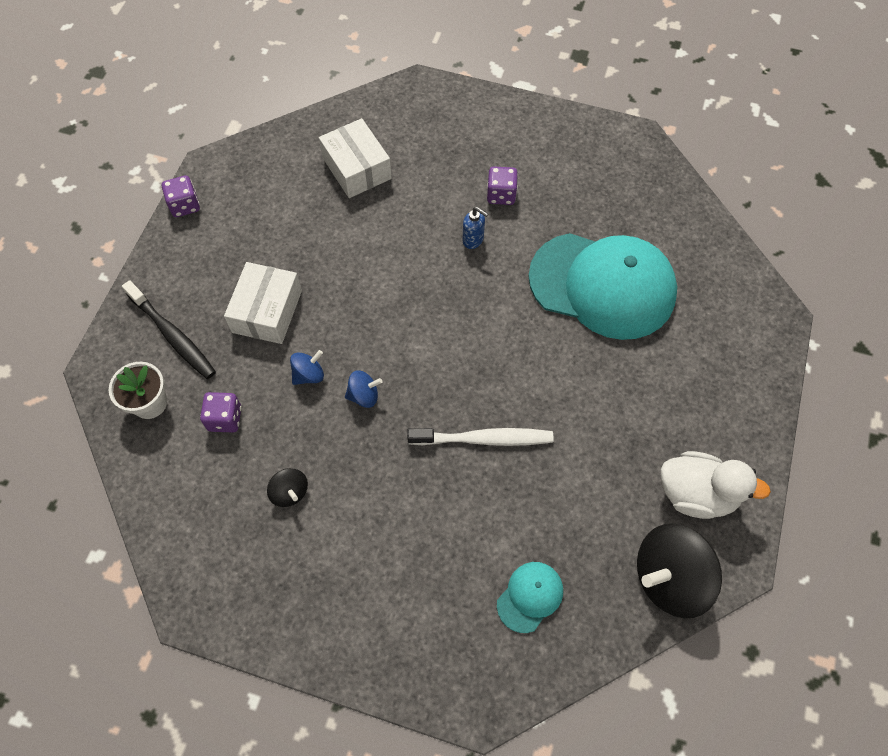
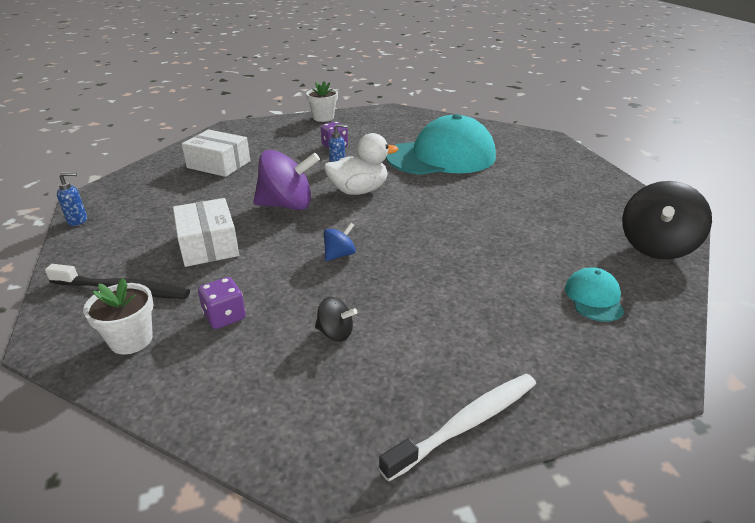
camera: 35 degrees left, 30 degrees down
purple dice [162,175,200,217] -> blue soap dispenser [57,172,87,226]
blue spinning top [290,350,324,385] -> none
white toothbrush [407,428,554,446] -> white toothbrush moved to [379,374,536,482]
white duck [661,451,771,519] -> white duck moved to [324,133,398,195]
none -> purple spinning top [253,150,320,210]
none -> white flower pot [306,81,338,122]

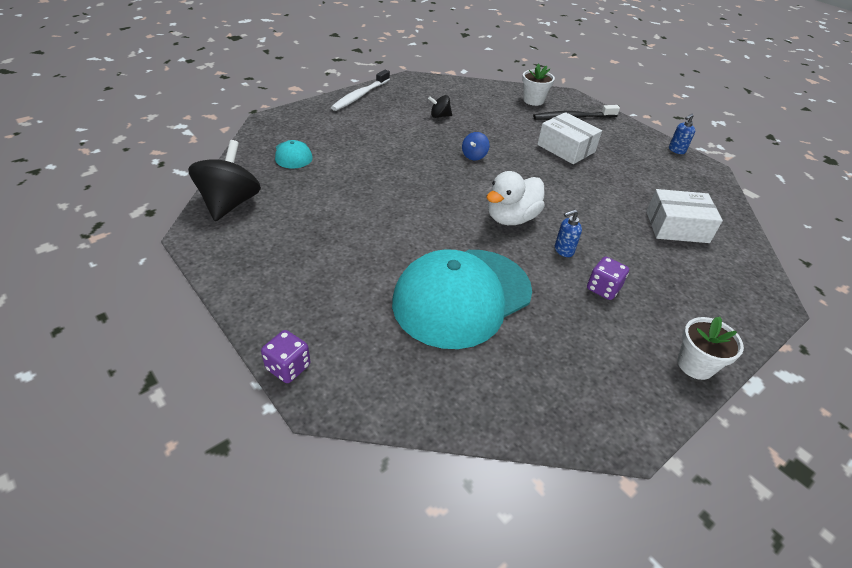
camera: 155 degrees right, 10 degrees up
purple dice [198,277,246,329] -> purple dice moved to [261,330,311,383]
purple spinning top [253,150,320,210] -> none

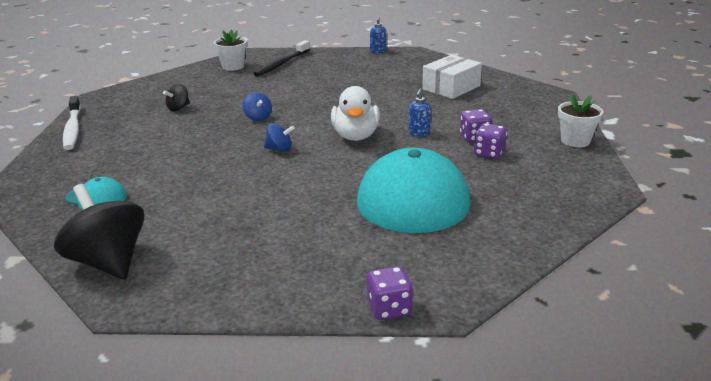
camera: 45 degrees left, 15 degrees down
white box [537,112,602,164] -> none
none -> blue spinning top [264,123,295,152]
none -> purple dice [474,123,507,159]

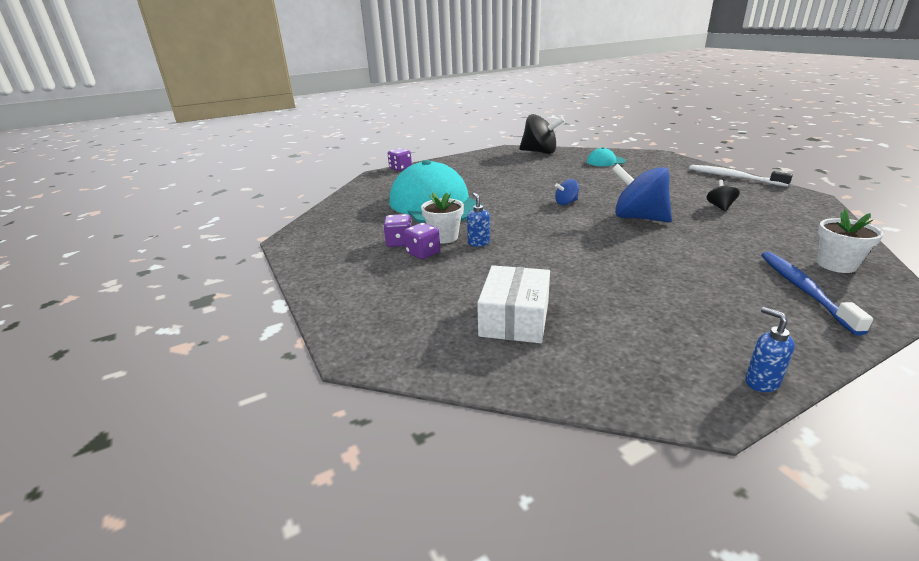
camera: 150 degrees right, 0 degrees up
blue spinning top [242,92,272,121] -> blue spinning top [612,164,672,222], size x2.08
black toothbrush [253,40,310,77] -> blue toothbrush [761,252,873,336]
white duck [331,86,380,141] -> none
white flower pot [558,94,604,147] -> white flower pot moved to [421,192,464,243]

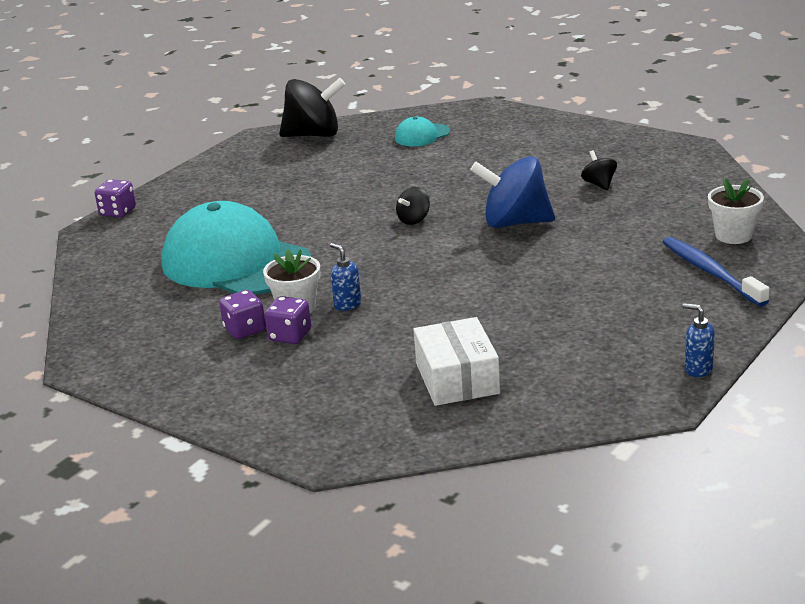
camera: 25 degrees left, 0 degrees up
blue spinning top [555,179,579,205] -> black spinning top [396,187,430,225]
white toothbrush [689,165,793,187] -> none

